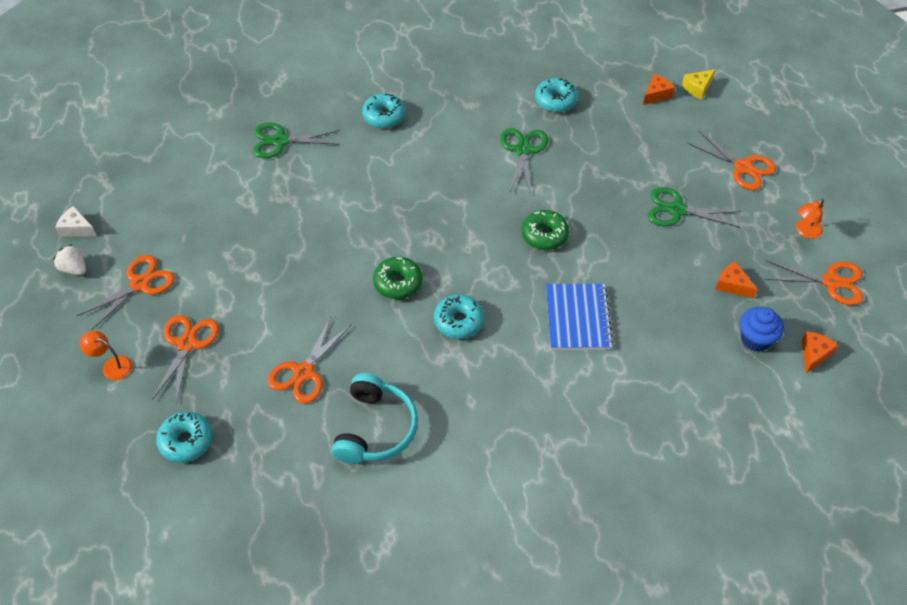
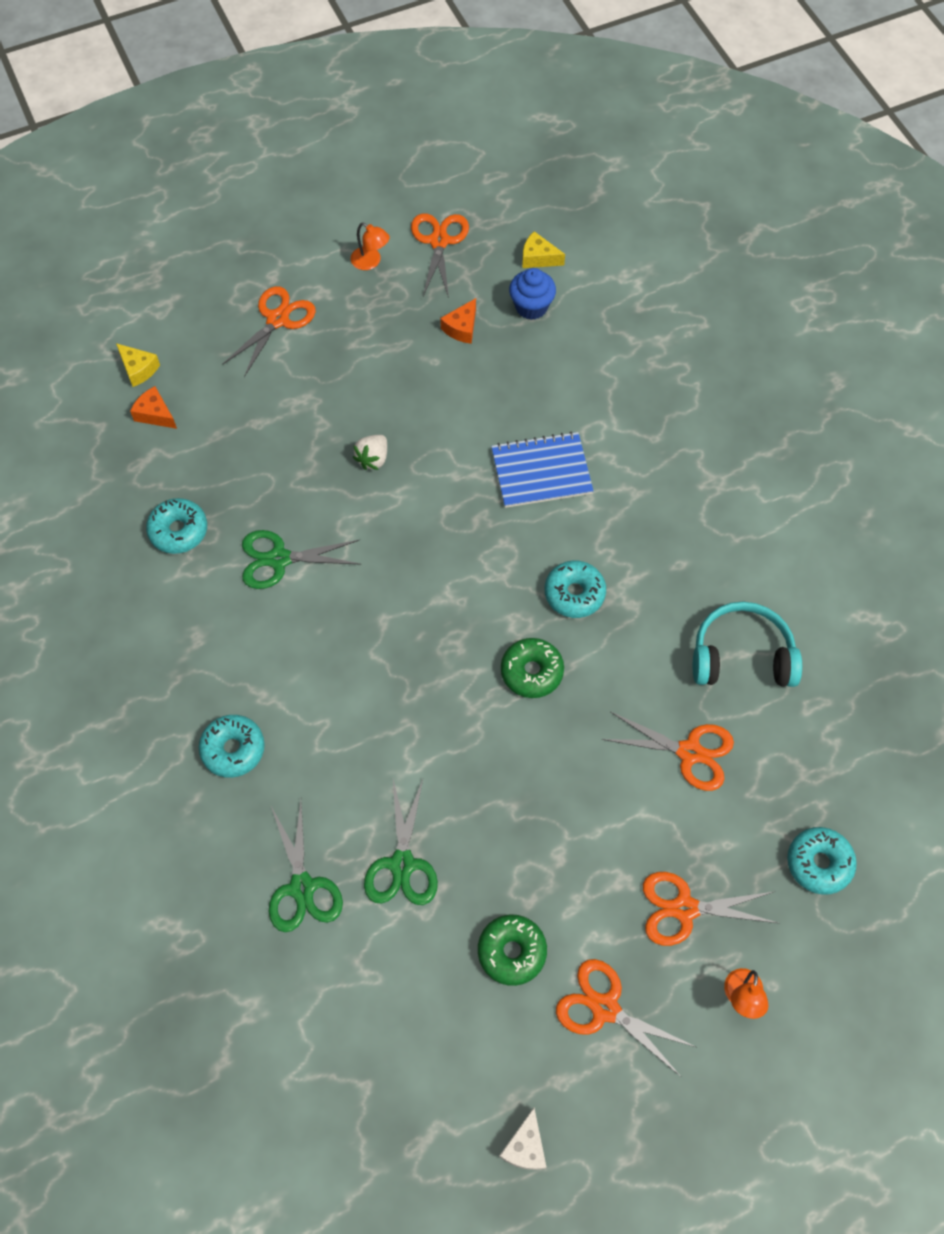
camera: 100 degrees left, 10 degrees up
white strawberry [53,244,86,275] -> white strawberry moved to [353,435,387,470]
green donut [521,210,569,250] -> green donut moved to [478,914,547,986]
green scissors [648,187,741,228] -> green scissors moved to [364,779,438,905]
orange cheese [802,331,838,373] -> yellow cheese [522,231,565,268]

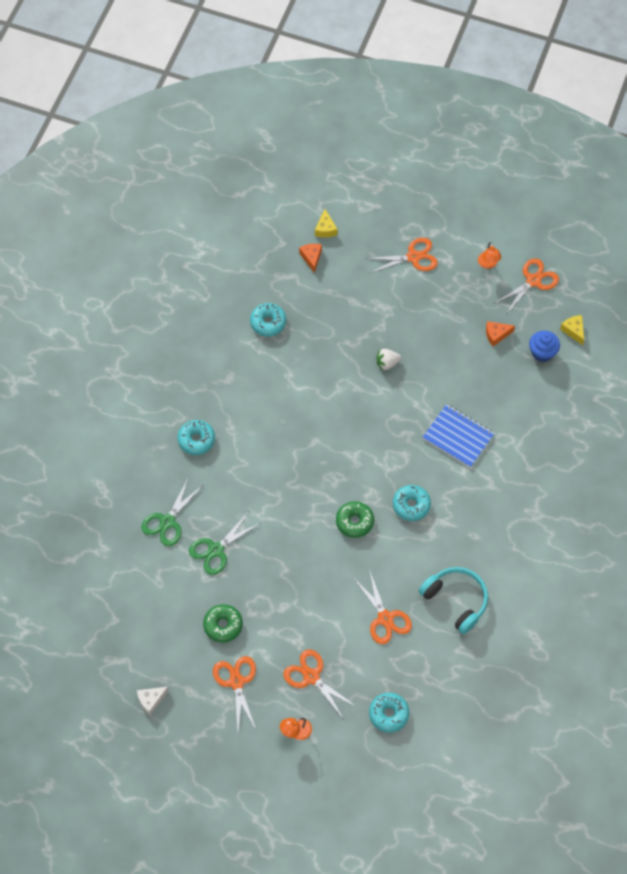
camera: 45 degrees right, 0 degrees up
green scissors [242,530,362,589] -> none

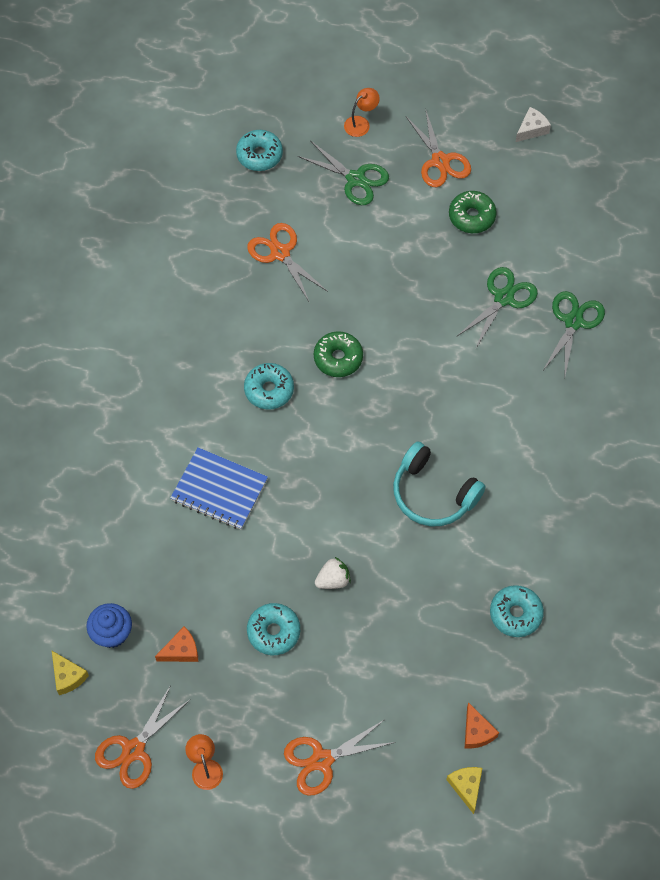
camera: 170 degrees right, 0 degrees up
turquoise donut [177,420,215,455] -> turquoise donut moved to [247,603,300,655]
orange scissors [283,649,357,718] -> green scissors [298,141,389,205]
turquoise headphones [419,567,488,634] -> turquoise headphones moved to [393,441,486,526]

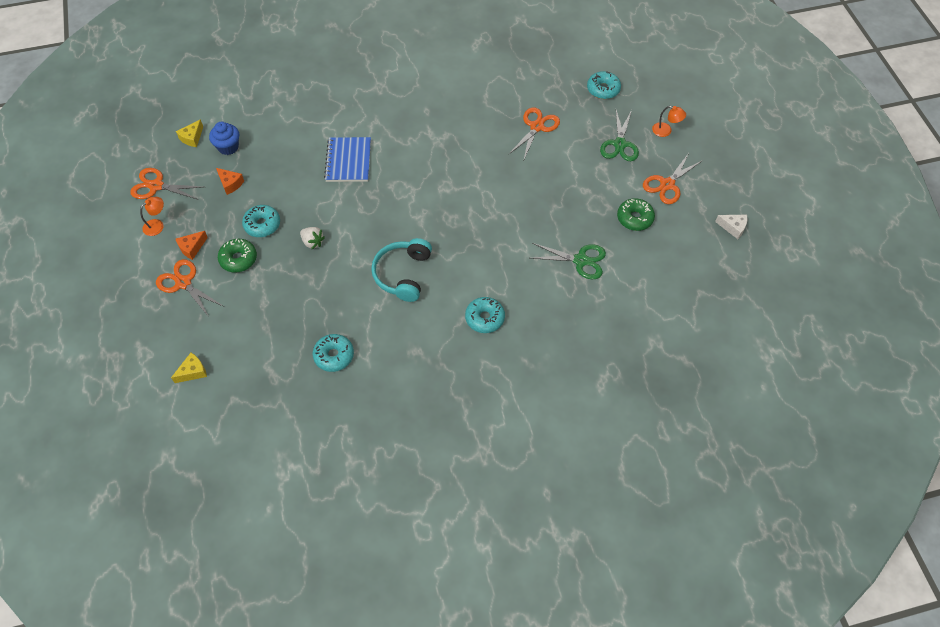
camera: 65 degrees right, 5 degrees down
turquoise donut [244,363,294,410] -> turquoise donut moved to [465,297,505,333]
green donut [314,331,363,377] -> green donut moved to [218,238,257,273]
orange cheese [465,702,499,749] -> orange cheese moved to [176,231,208,260]
green scissors [543,291,605,375] -> none

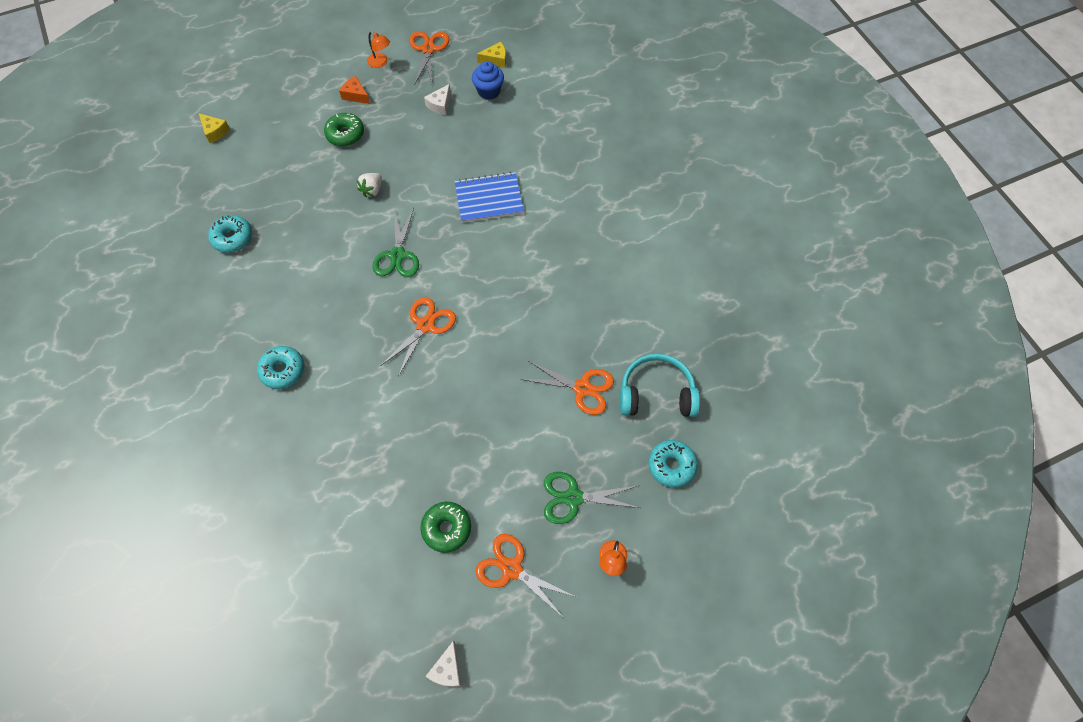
camera: 80 degrees right, 5 degrees up
orange scissors [156,259,224,317] -> orange scissors moved to [382,297,456,377]
yellow cheese [176,119,203,147] -> yellow cheese turned 150 degrees clockwise [477,42,506,68]
orange cheese [216,168,244,195] -> white cheese [424,84,451,115]
turquoise donut [242,205,280,237] -> none
turquoise headphones [371,238,432,302] -> turquoise headphones moved to [620,354,700,417]
green scissors [531,243,606,279] -> green scissors moved to [372,208,419,277]

